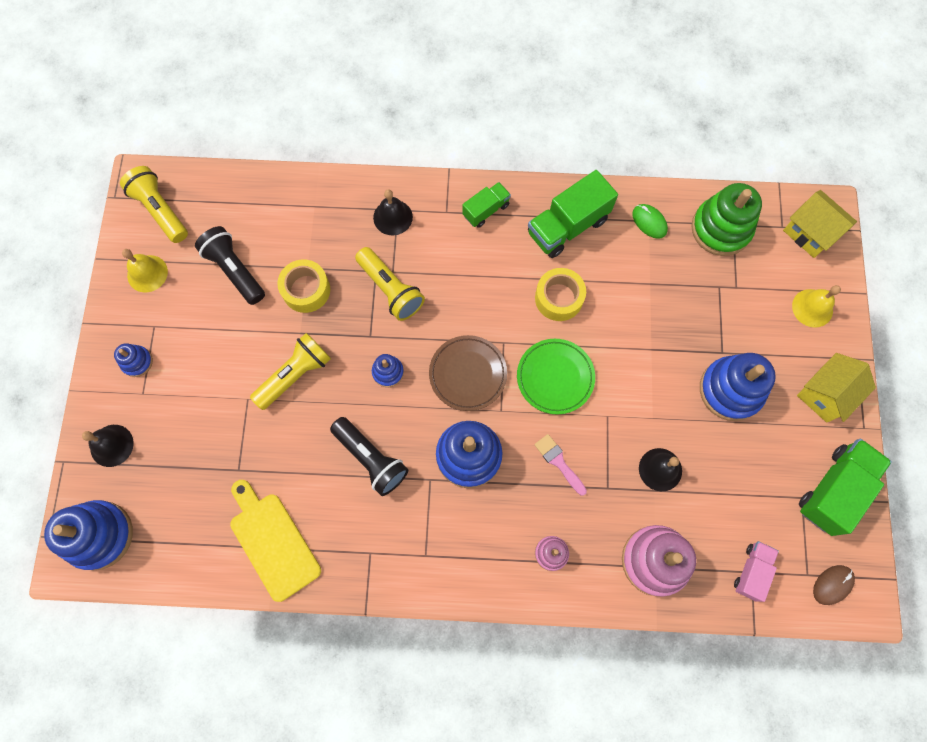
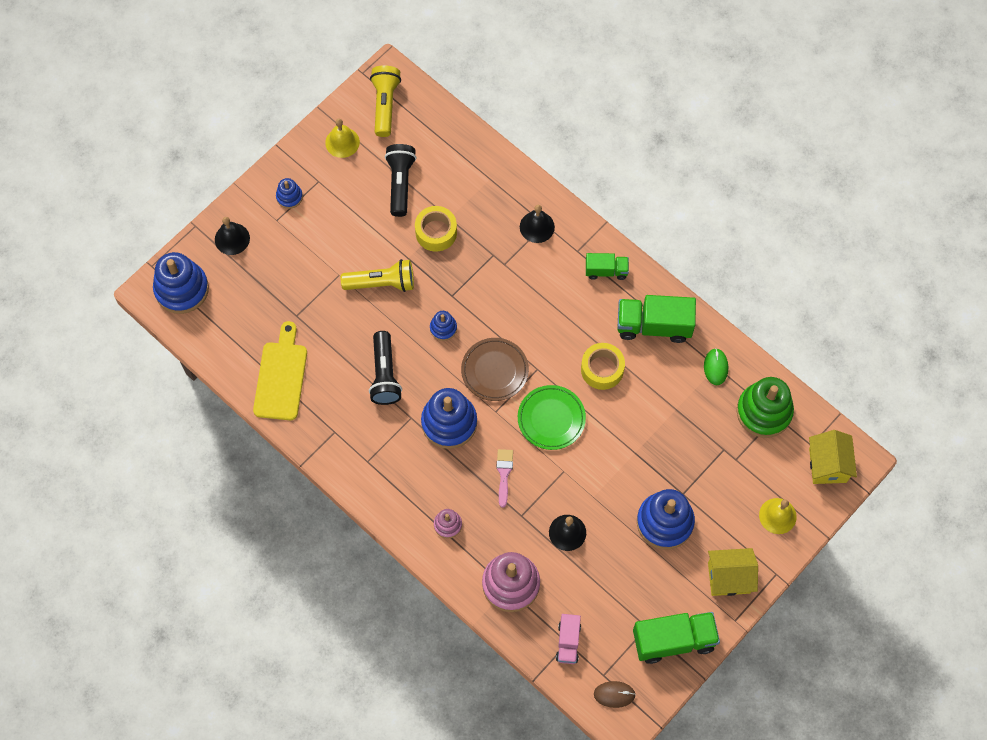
camera: 40 degrees right, 5 degrees down
yellow flashlight [355,247,425,321] -> none
pink truck [734,541,779,602] -> pink truck turned 120 degrees clockwise [556,614,581,664]

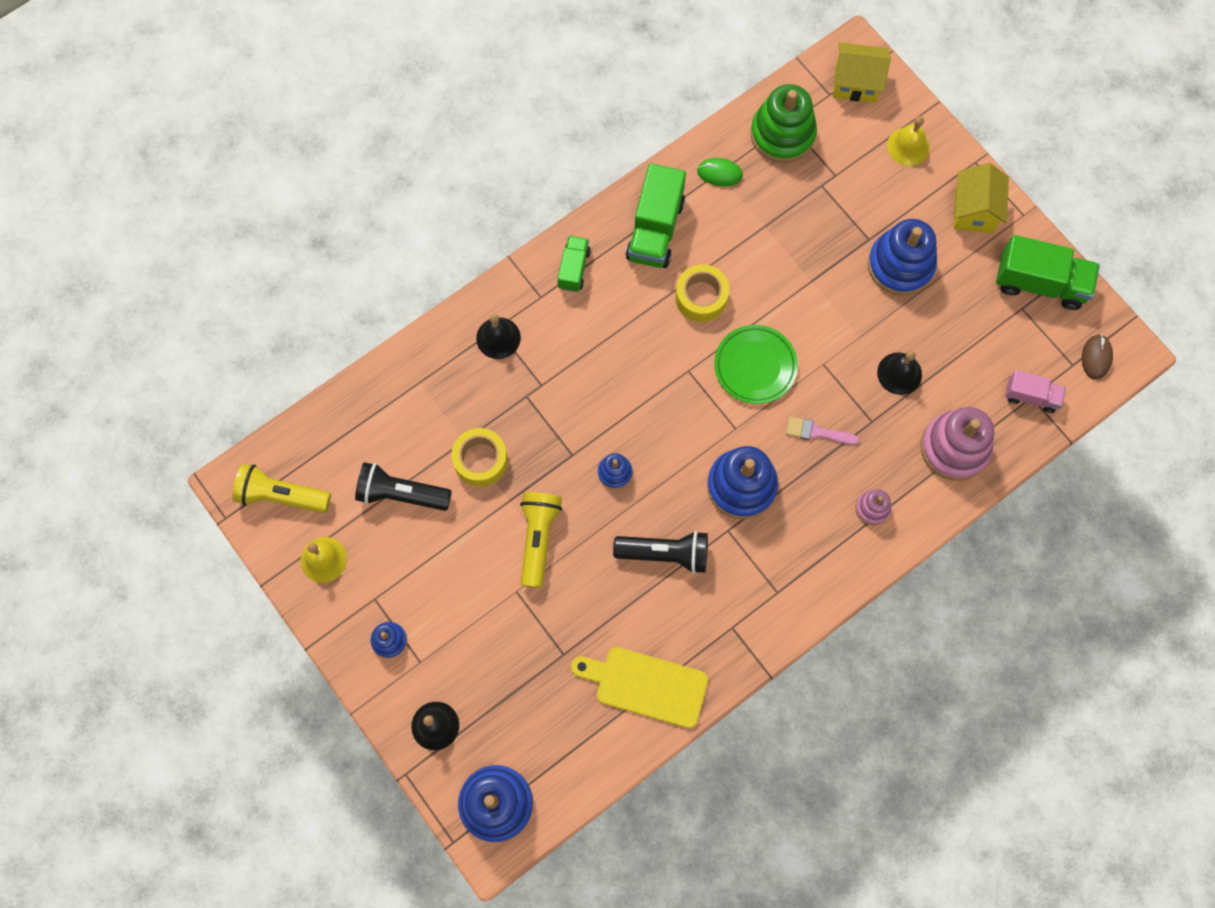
camera: 80 degrees left, 5 degrees up
brown plate [461,338,529,401] -> none
green truck [633,612,720,664] -> green truck turned 105 degrees clockwise [996,235,1100,310]

